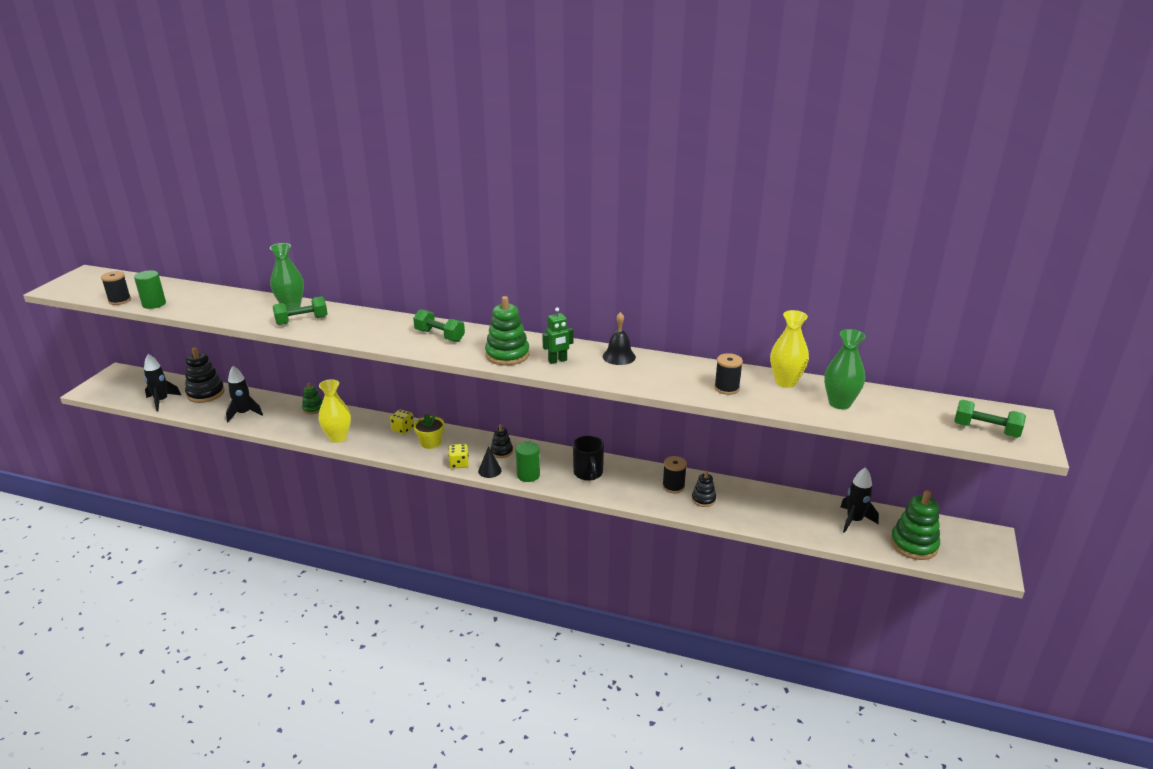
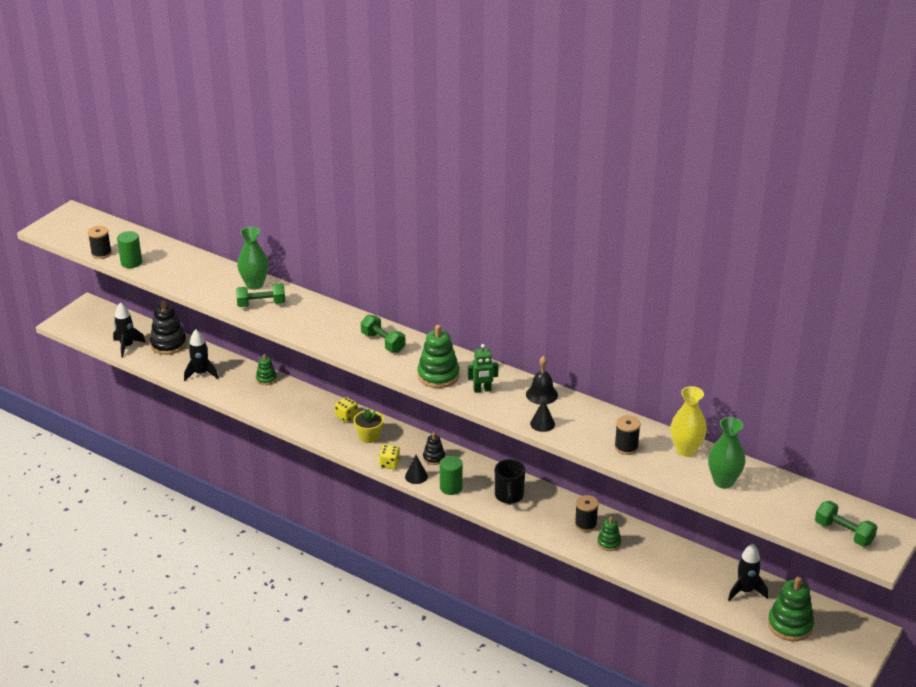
camera: 15 degrees right, 5 degrees up
yellow vase [319,379,351,443] -> none
black stacking toy [692,471,716,507] -> green stacking toy [597,517,621,551]
none -> black cone [530,399,555,432]

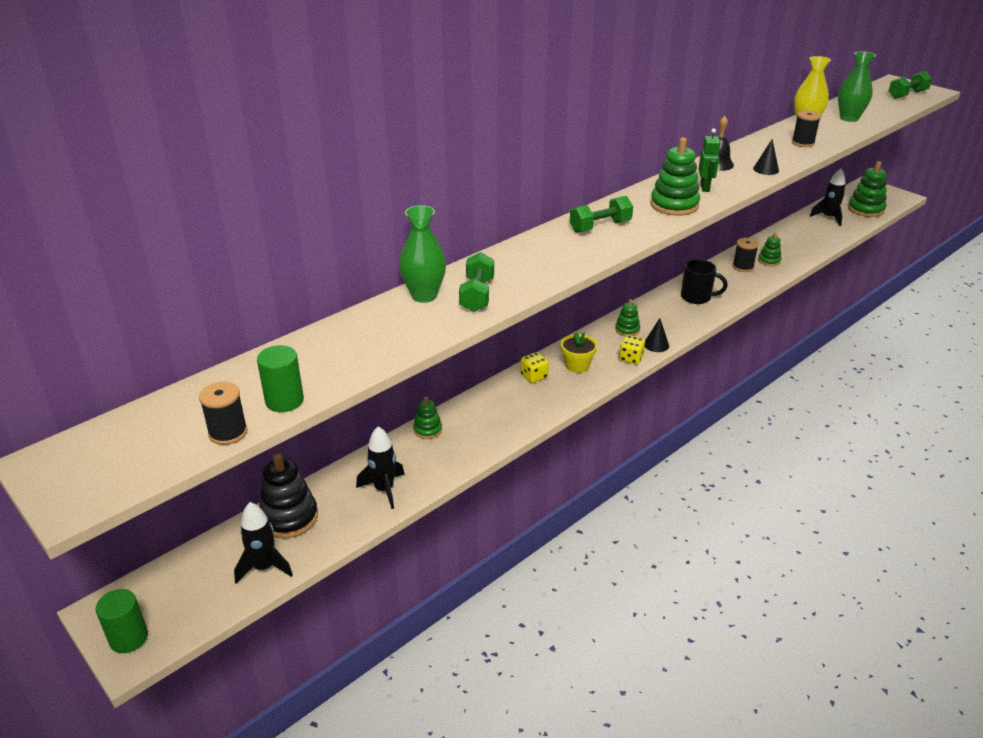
camera: 75 degrees left, 0 degrees up
black stacking toy [423,432,445,465] -> green stacking toy [615,299,640,336]
green cylinder [440,456,463,495] -> green cylinder moved to [96,589,148,653]

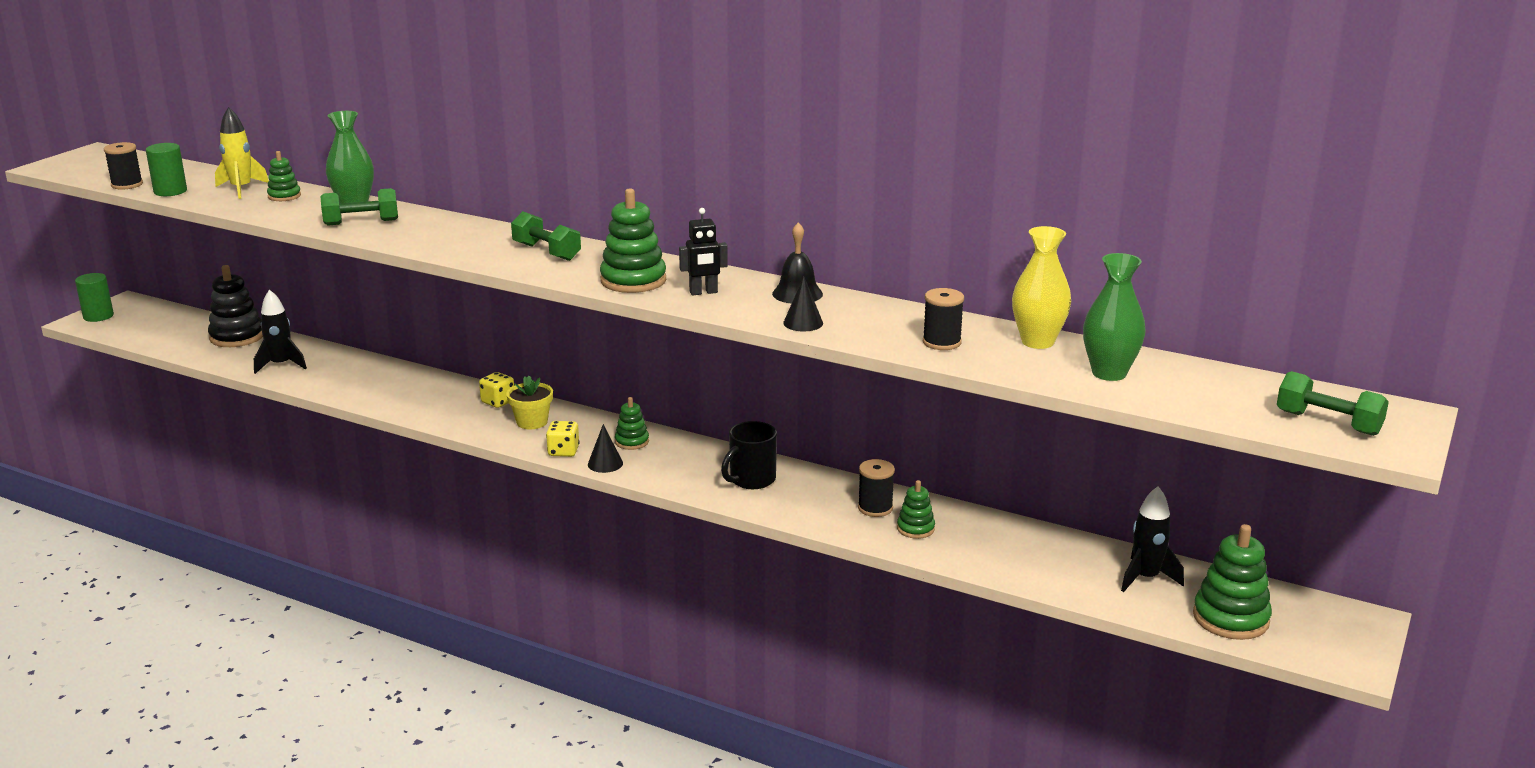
camera: 70 degrees right, 10 degrees down
black rocket [234,502,293,584] -> none
green stacking toy [413,396,442,439] -> green stacking toy moved to [267,151,301,201]
black mug [681,259,728,304] -> black mug turned 45 degrees clockwise [721,421,777,489]
green robot [698,128,721,192] -> black robot [679,208,728,296]
none -> yellow rocket [215,107,269,199]

